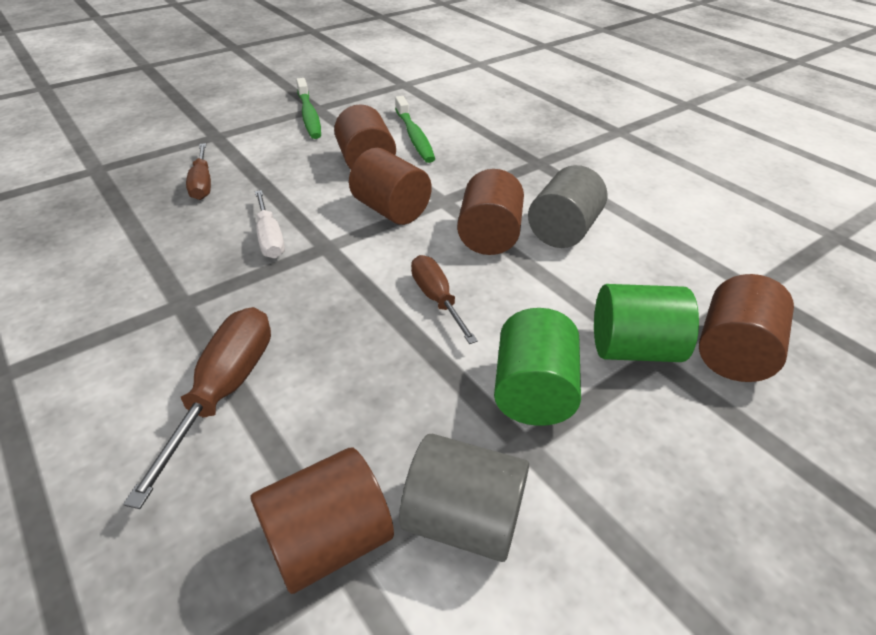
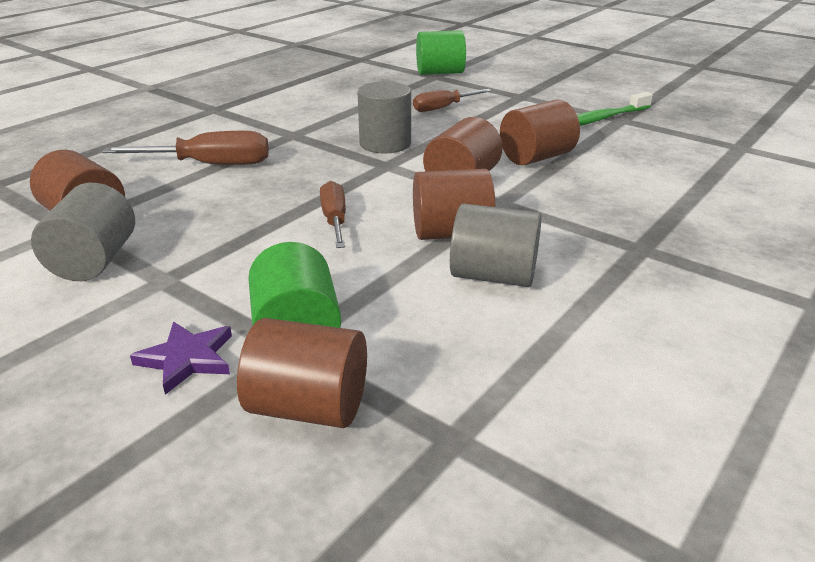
camera: 75 degrees right, 10 degrees down
white screwdriver [255,190,285,258] -> grey cylinder [357,81,411,153]
green toothbrush [395,96,435,163] -> none
brown screwdriver [411,255,478,344] -> brown screwdriver turned 60 degrees counterclockwise [320,181,346,248]
green cylinder [494,308,581,426] -> green cylinder moved to [416,30,466,75]
none -> purple star [130,321,232,395]

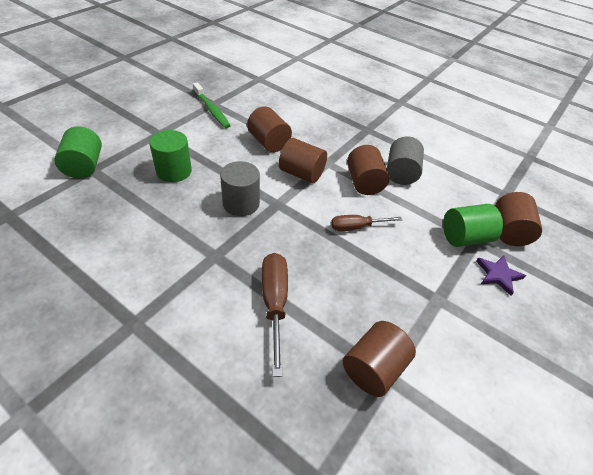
camera: 95 degrees left, 15 degrees up
grey cylinder [31,183,135,281] -> none
brown screwdriver [413,89,492,112] -> green cylinder [149,130,192,182]

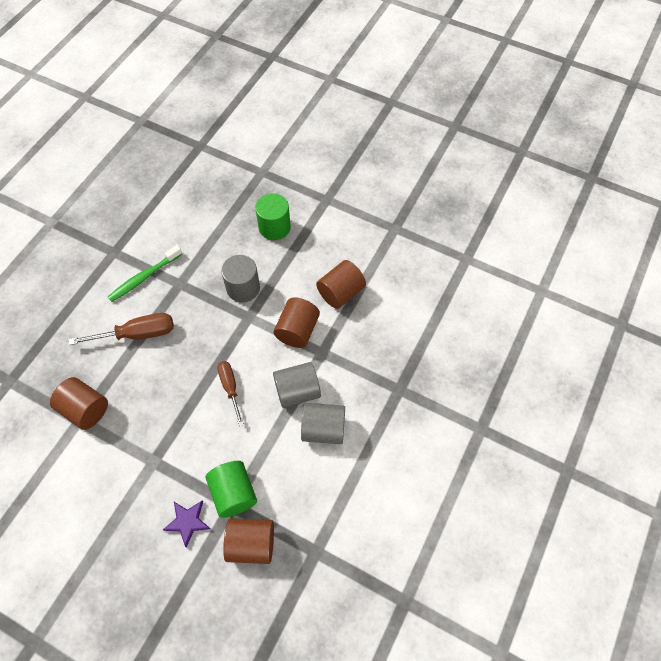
camera: 85 degrees right, 15 degrees up
green cylinder [54,126,102,179] -> none
green toothbrush [193,82,231,128] -> green toothbrush moved to [108,245,182,302]
brown cylinder [347,145,390,195] -> grey cylinder [273,362,321,408]

